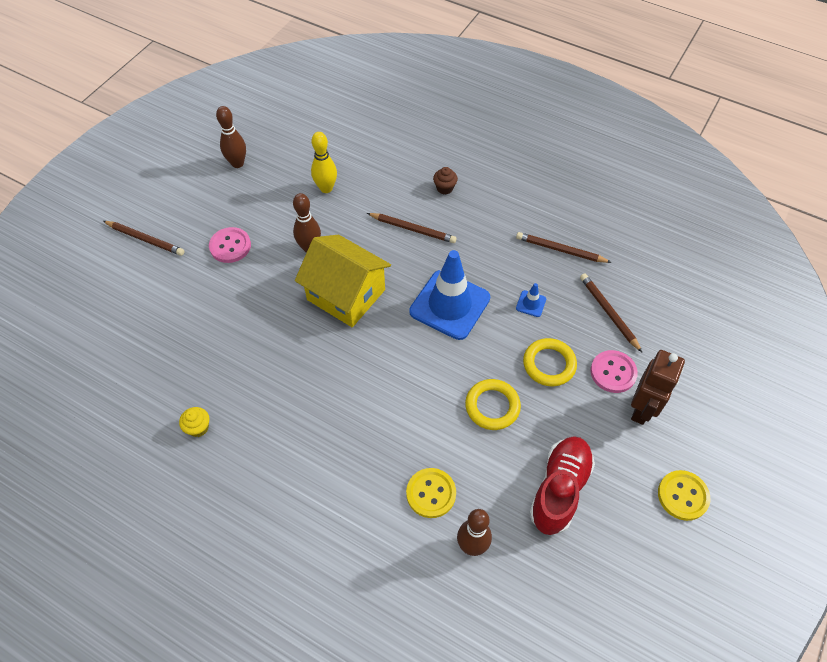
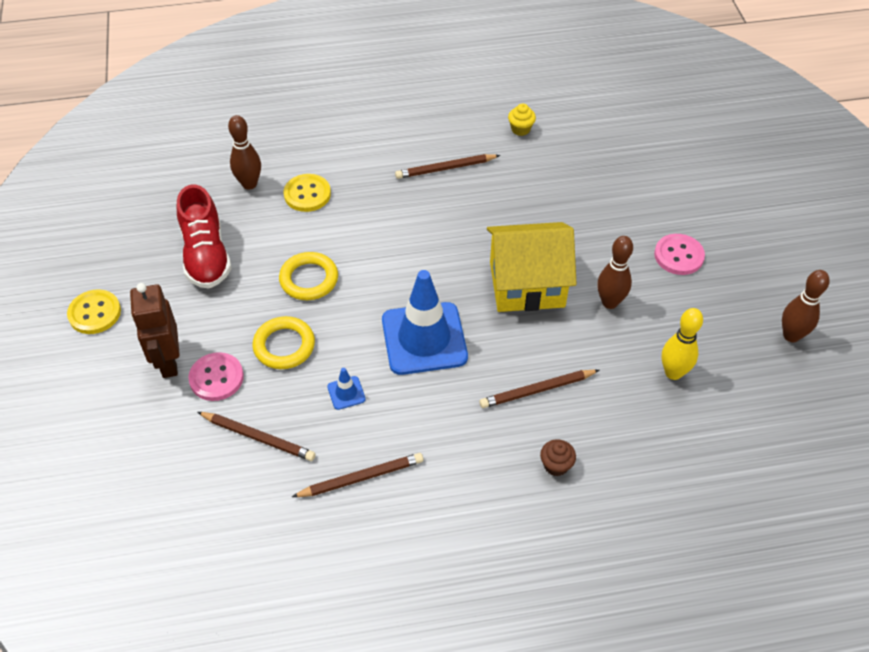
camera: 140 degrees right, 5 degrees down
brown pencil [103,221,184,256] -> brown pencil moved to [395,154,500,179]

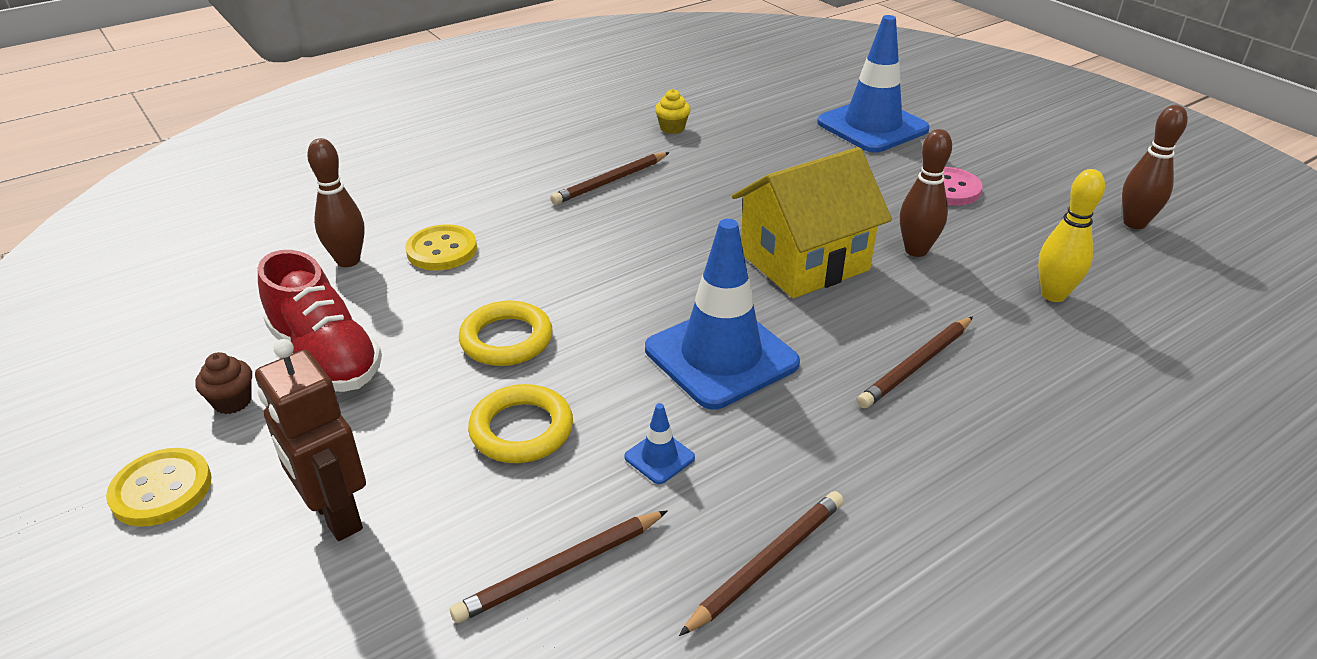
camera: 25 degrees left, 15 degrees down
pink button [188,352,244,401] -> none
brown pencil [198,412,316,461] -> brown pencil turned 150 degrees clockwise [450,511,667,623]
brown cupcake [540,439,576,476] -> brown cupcake moved to [195,352,252,414]
none -> blue traffic cone [817,15,930,153]

